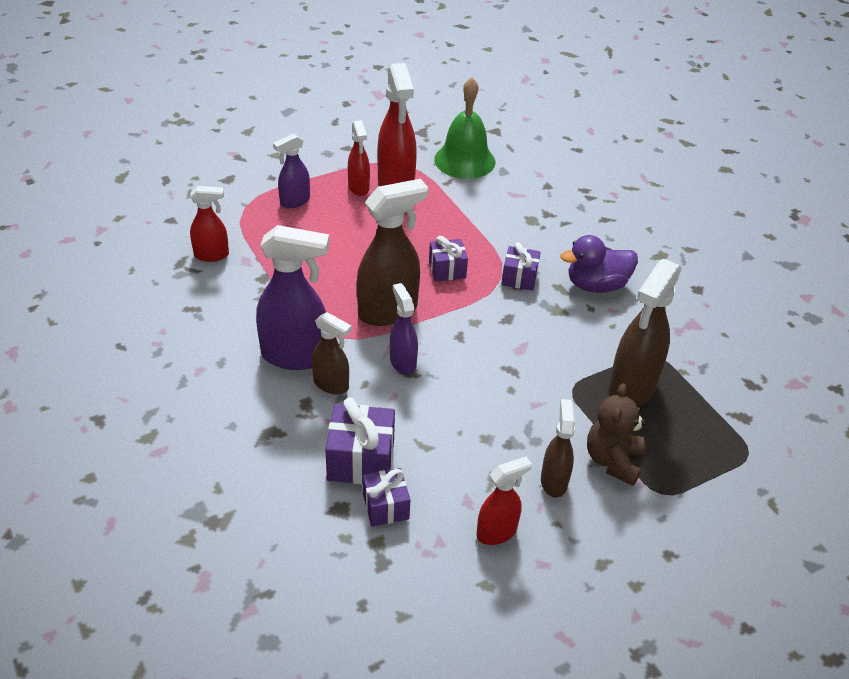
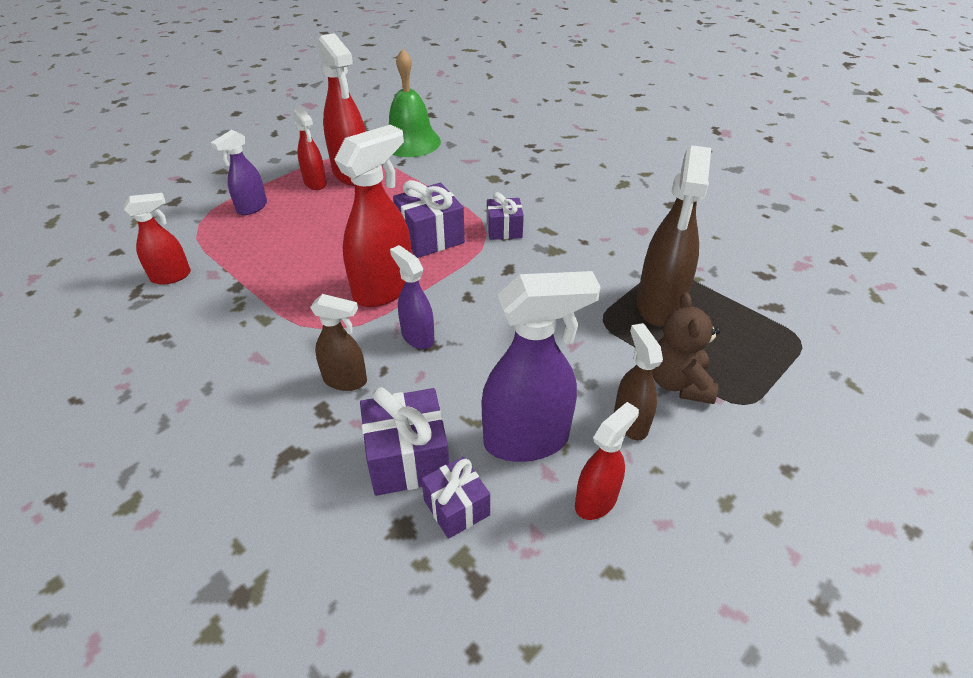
camera: 15 degrees left, 0 degrees up
purple spray bottle [256,225,330,370] -> purple spray bottle moved to [481,271,601,462]
brown spray bottle [357,179,428,326] -> red spray bottle [334,124,412,307]
purple gift [429,236,468,281] -> purple gift [393,180,465,258], size x1.56
purple duck [560,235,638,293] -> none

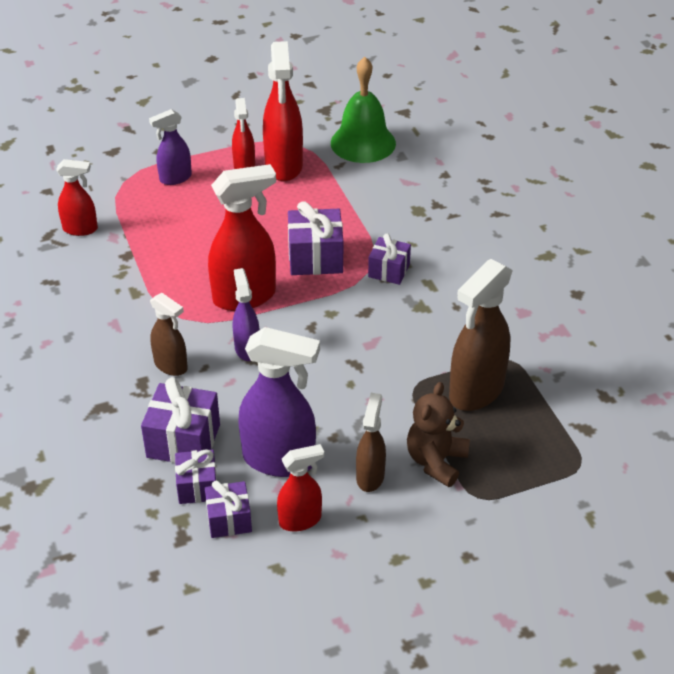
camera: 25 degrees right, 0 degrees up
none -> purple gift [205,480,252,538]

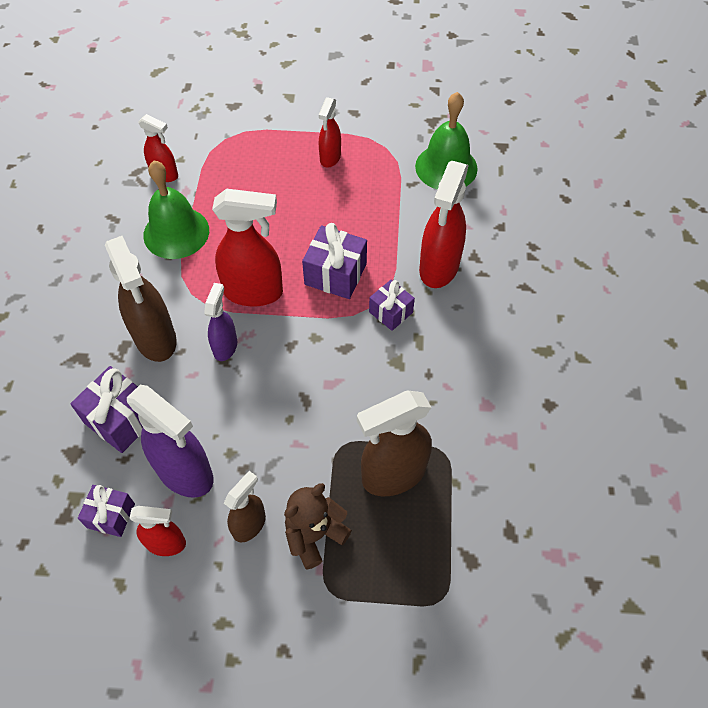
camera: 25 degrees right, 15 degrees up
purple spray bottle [149,109,192,185] -> none
brown spray bottle [150,293,188,376] -> brown spray bottle [105,236,177,362], size x1.75
purple gift [175,449,217,504] -> none
red spray bottle [263,41,303,181] -> red spray bottle moved to [419,161,469,288]
none -> green bell [143,161,209,259]

